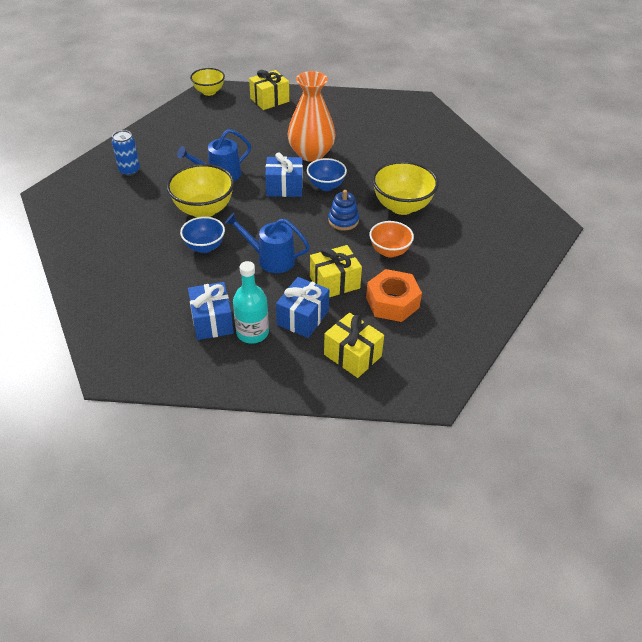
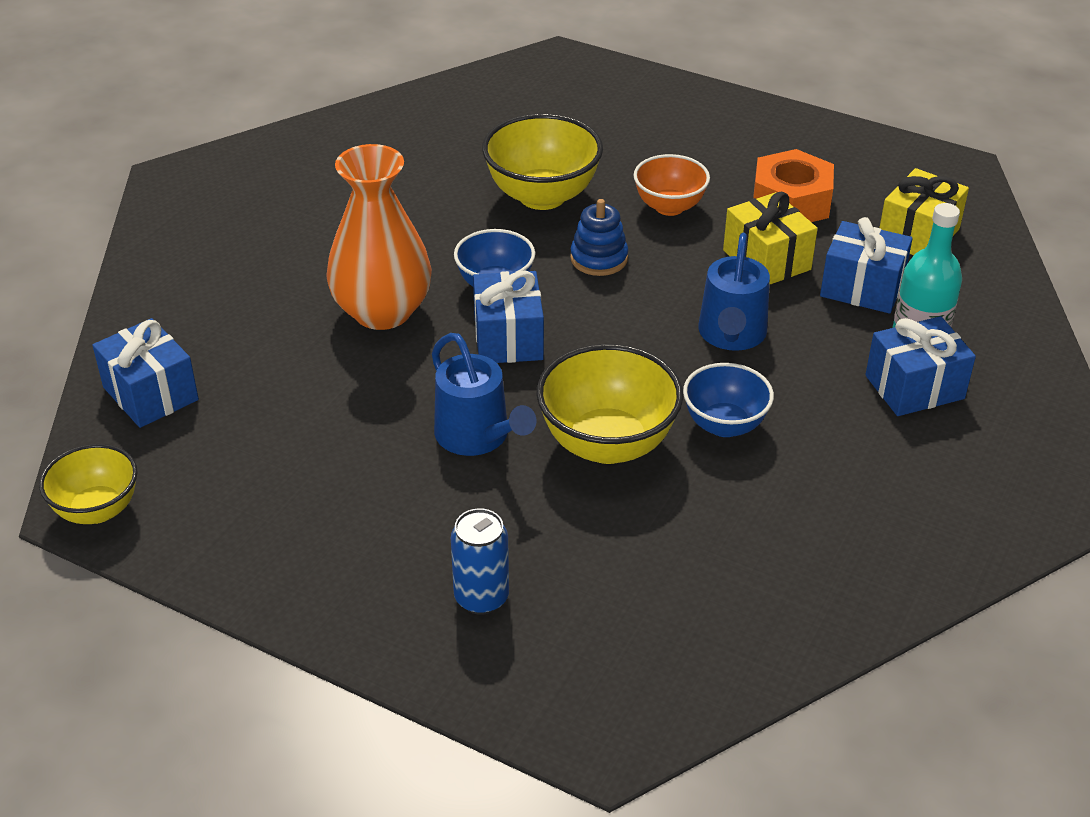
camera: 95 degrees left, 5 degrees down
yellow gift [249,70,289,110] -> blue gift [92,318,199,428]

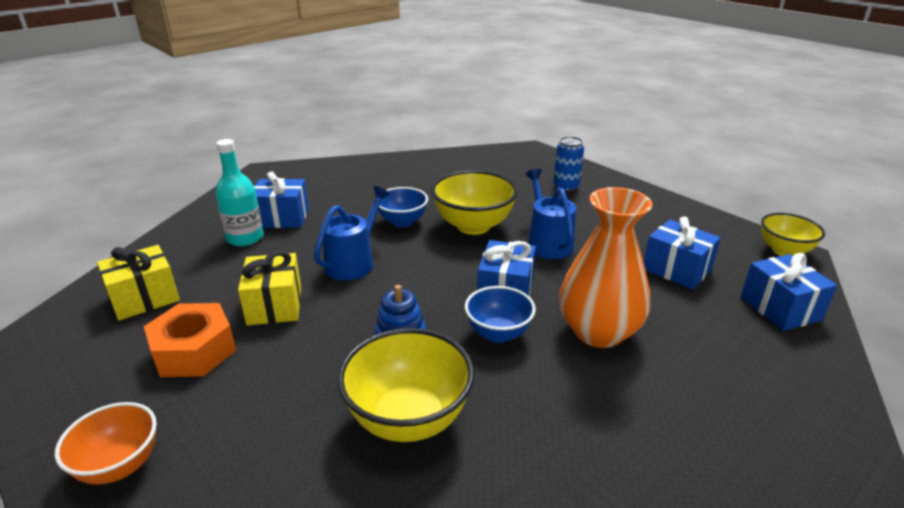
camera: 160 degrees left, 10 degrees down
orange bowl [634,154,710,216] -> orange bowl moved to [55,402,157,485]
blue gift [820,217,913,314] -> blue gift moved to [644,217,721,290]

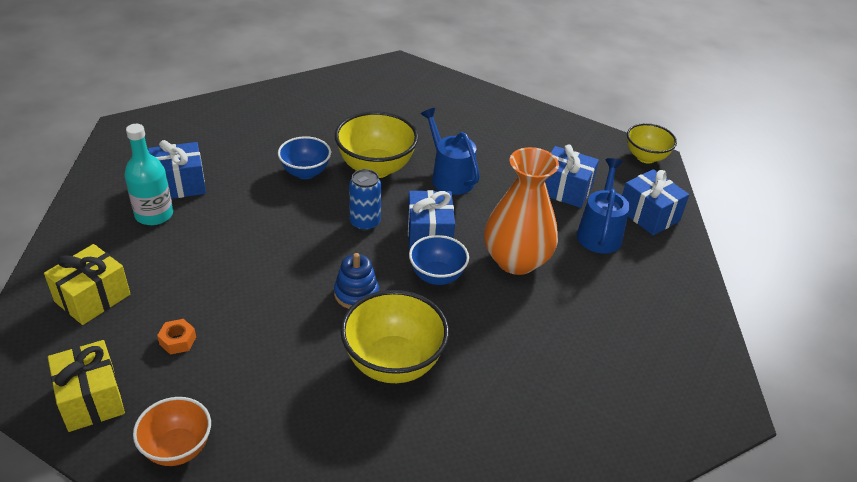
camera: 20 degrees left, 10 degrees up
orange nut [144,303,236,377] -> orange nut [157,319,196,355], size x0.47
yellow gift [238,251,301,326] -> yellow gift moved to [48,340,125,432]
blue watering can [314,186,390,280] -> blue watering can moved to [577,158,630,254]
blue can [553,136,584,192] -> blue can moved to [349,169,381,231]

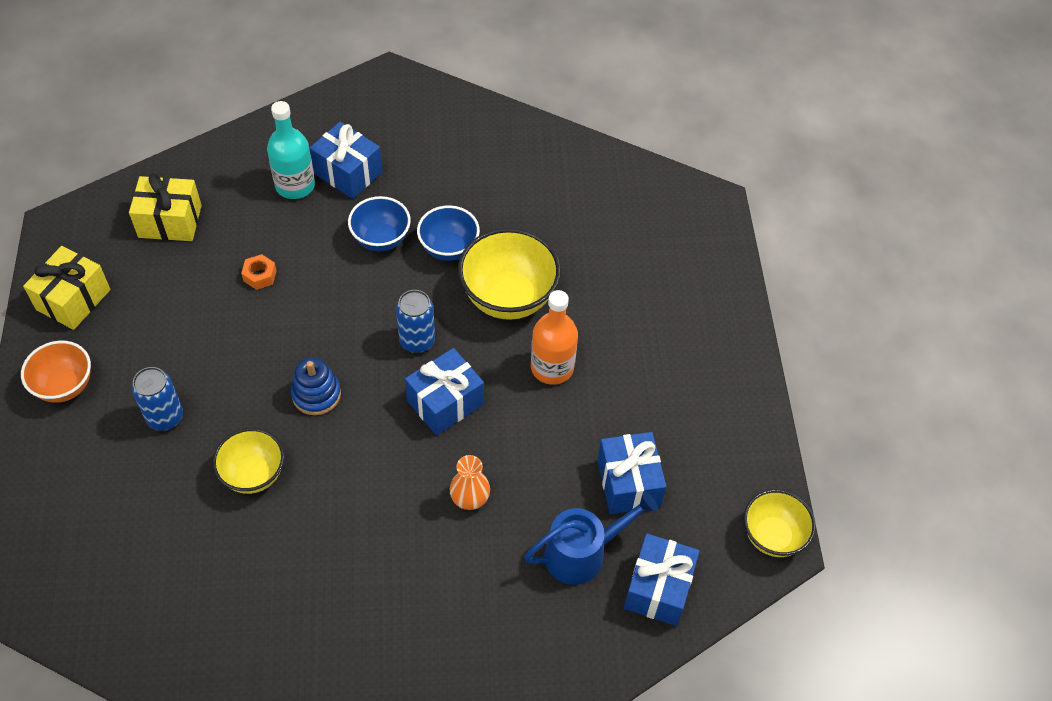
camera: 55 degrees right, 15 degrees up
orange nut [157,319,196,355] -> orange nut moved to [241,254,277,290]
yellow bowl [340,290,449,383] -> yellow bowl [213,428,284,494], size x0.63
blue bowl [409,235,469,285] -> blue bowl moved to [348,196,411,251]
blue watering can [421,108,480,195] -> orange bottle [531,290,578,385]
orange vase [484,147,559,275] -> orange vase [450,455,490,510], size x0.46
none -> blue can [132,367,183,431]

